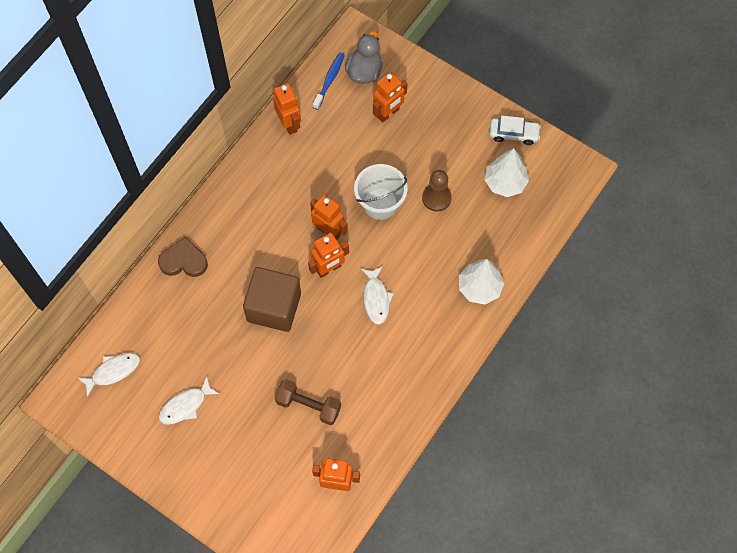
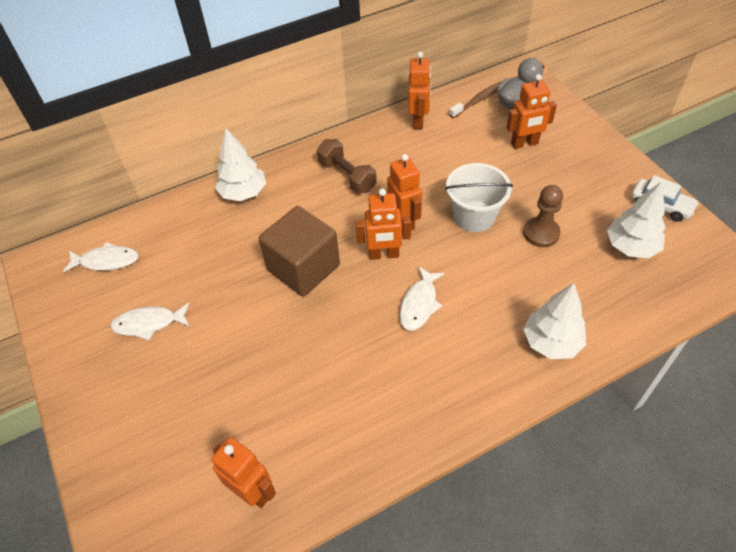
camera: 30 degrees right, 15 degrees down
brown heart [158,237,208,277] -> white tree [215,128,266,201]
brown dumbbell [275,379,341,425] -> brown dumbbell moved to [317,139,377,194]
blue toothbrush [313,53,345,110] -> brown toothbrush [449,82,502,118]

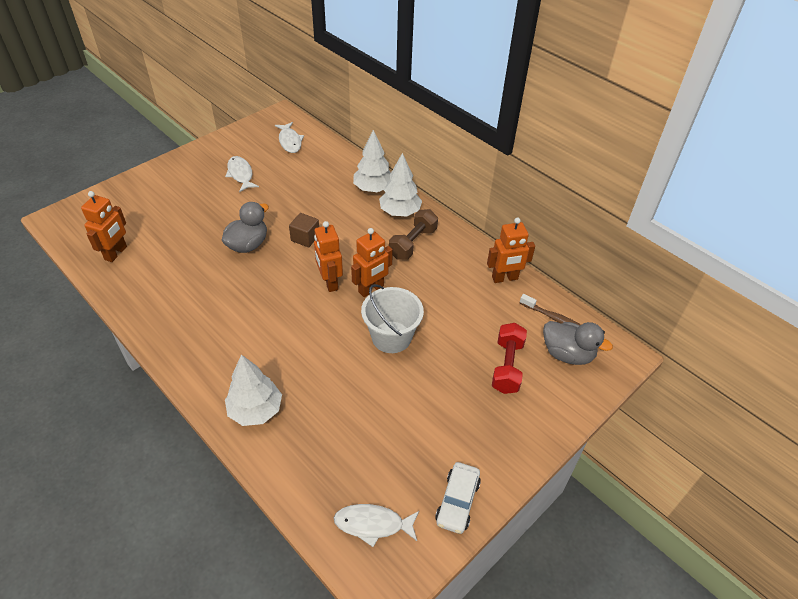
camera: 70 degrees right, 5 degrees down
brown cube [259,206,340,297] -> brown cube [289,213,319,247], size x0.50
white fish [400,266,445,331] -> white fish moved to [334,504,419,547]
orange robot [506,74,557,149] -> red dumbbell [492,323,527,394]
brown pawn [523,185,563,247] -> none
white tree [607,181,666,258] -> white tree moved to [379,153,422,216]
none -> grey duck [222,202,269,253]

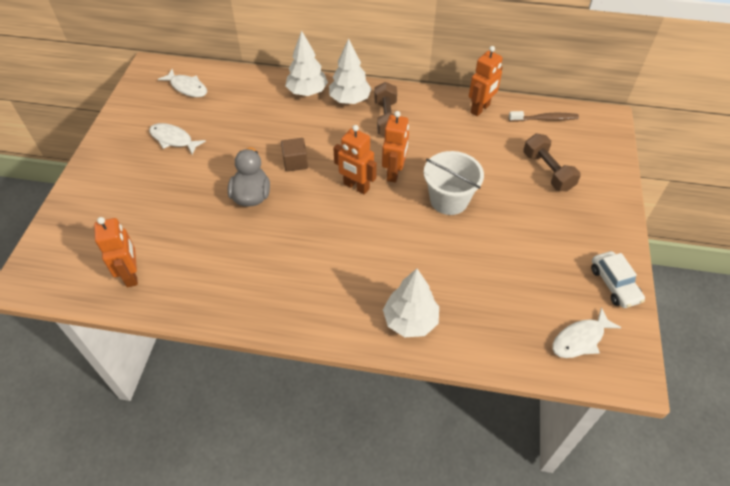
camera: 35 degrees left, 5 degrees up
red dumbbell [492,323,527,394] -> brown dumbbell [523,134,581,192]
grey duck [543,321,613,365] -> none

